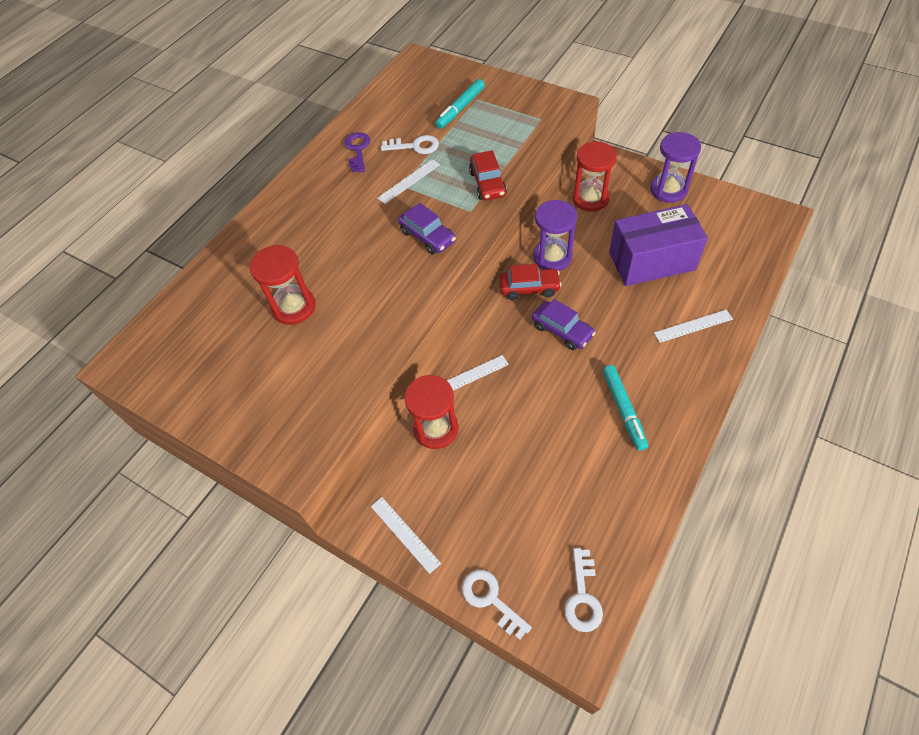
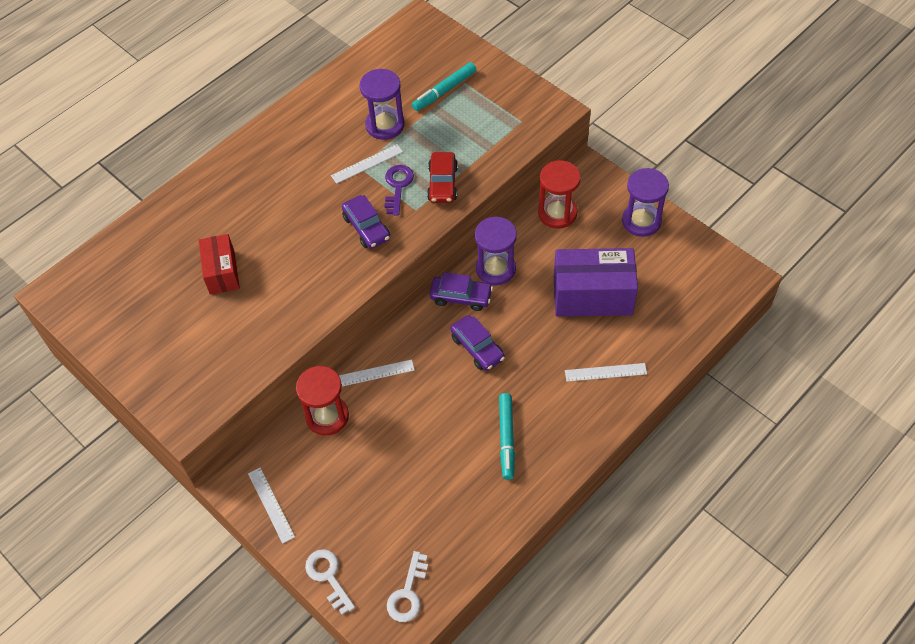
camera: 10 degrees right, 0 degrees up
red hourglass [250,245,316,325] -> red box [199,234,240,295]
purple key [344,132,370,173] -> purple key moved to [385,165,414,215]
white key [381,135,439,154] -> purple hourglass [360,69,404,140]
red car [499,264,562,300] -> purple car [430,272,493,311]

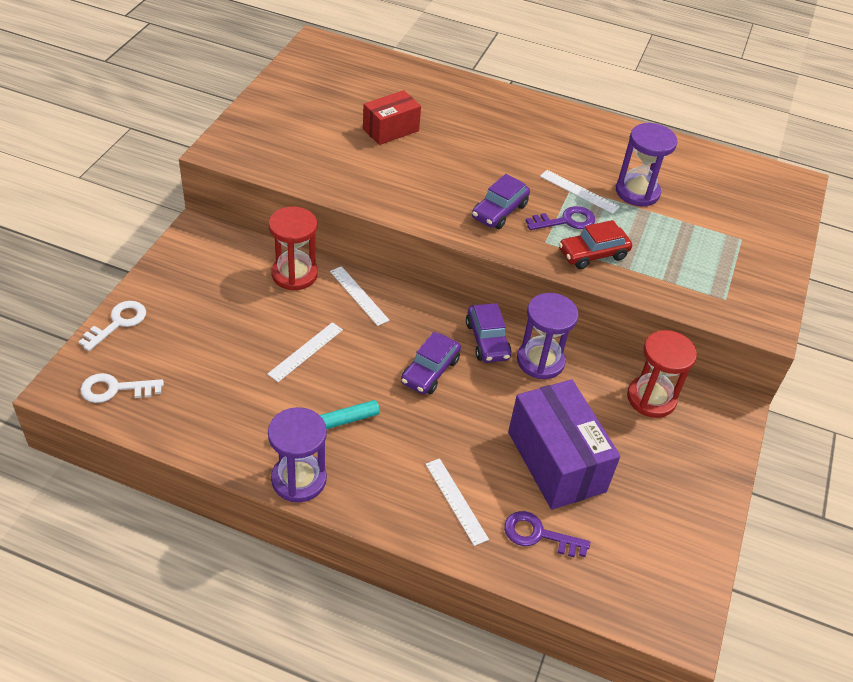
camera: 60 degrees right, 10 degrees down
white ruler [248,468,295,544] -> white ruler moved to [267,322,343,382]
turquoise marker [412,62,476,111] -> none
purple hourglass [622,168,669,237] -> purple hourglass moved to [268,407,327,502]
none -> purple key [504,511,590,557]

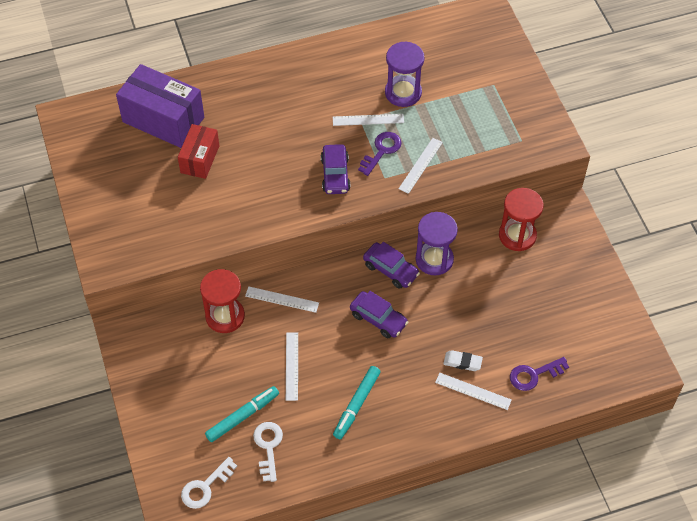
camera: 35 degrees left, 10 degrees up
white key [79,301,146,351] -> white key moved to [253,422,283,482]
purple hourglass [268,407,327,502] -> none
purple car [401,332,461,394] -> purple car turned 45 degrees counterclockwise [350,291,408,338]
purple box [508,379,620,510] -> purple box moved to [116,64,204,148]
red car [559,220,632,269] -> white ruler [398,138,443,194]
none -> turquoise marker [205,386,279,442]
none -> white eraser [443,350,483,371]

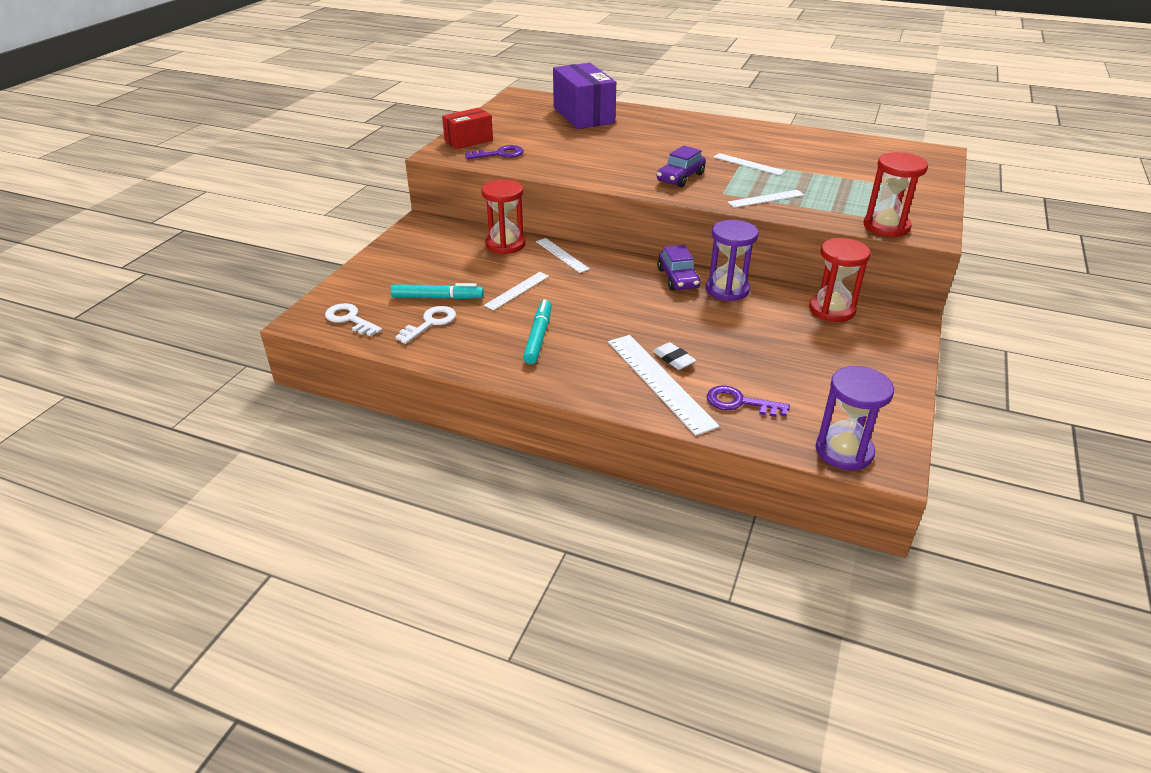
camera: 40 degrees right, 20 degrees down
red box [178,124,219,179] -> red box moved to [442,108,493,149]
white key [181,457,237,509] -> white key turned 45 degrees clockwise [325,303,382,336]
turquoise marker [333,366,381,439] -> turquoise marker turned 120 degrees clockwise [523,299,552,364]
purple car [350,291,408,338] -> none
purple key [358,132,402,176] -> purple key moved to [465,145,524,159]
purple hourglass [385,41,425,107] -> purple hourglass moved to [816,366,894,470]
white ruler [435,373,512,410] -> white ruler [608,335,720,436], size x1.74
none -> red hourglass [864,152,928,237]

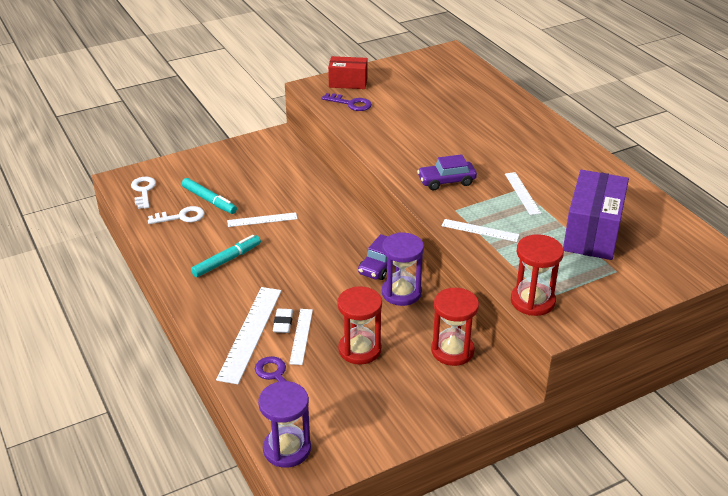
camera: 40 degrees right, 0 degrees up
red hourglass [481,179,526,254] -> red hourglass moved to [337,286,382,365]
white ruler [536,238,590,273] -> white ruler moved to [289,309,313,365]
purple box [553,63,616,129] -> purple box moved to [563,170,629,260]

